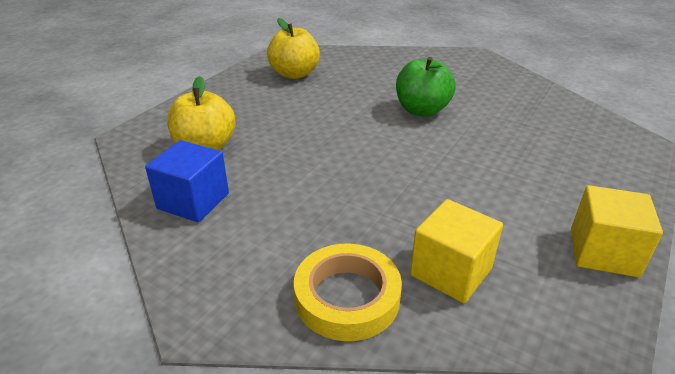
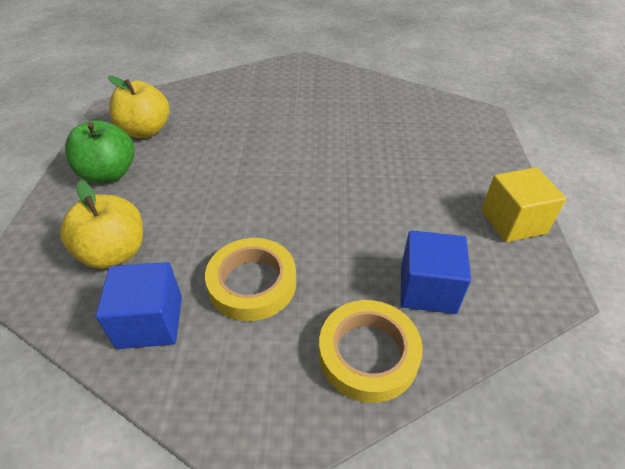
camera: 30 degrees left, 10 degrees up
green apple [396,57,456,117] -> green apple moved to [65,120,134,183]
yellow cube [410,199,503,303] -> blue cube [401,230,471,314]
none -> yellow tape [205,238,296,321]

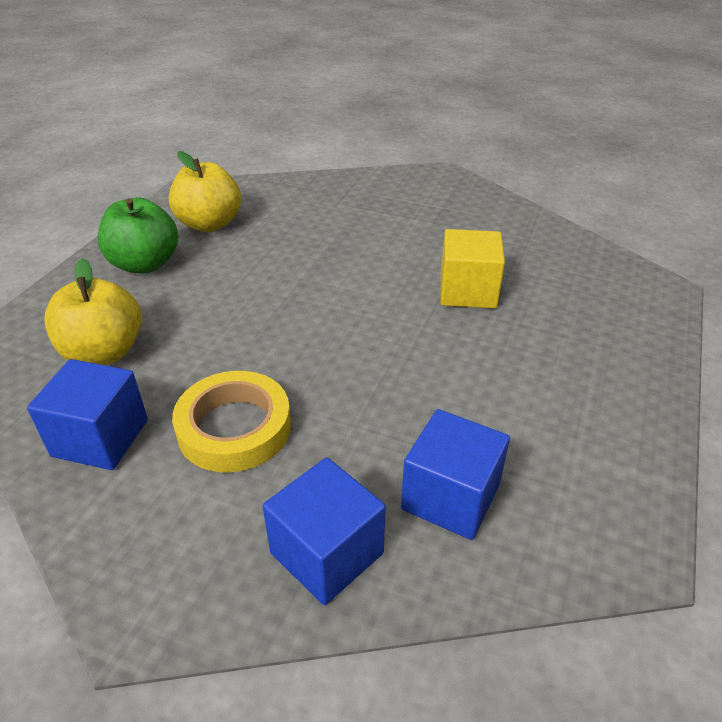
camera: 20 degrees right, 5 degrees down
yellow tape [319,300,423,403] -> blue cube [263,458,386,605]
yellow cube [481,167,566,242] -> yellow cube moved to [441,229,505,309]

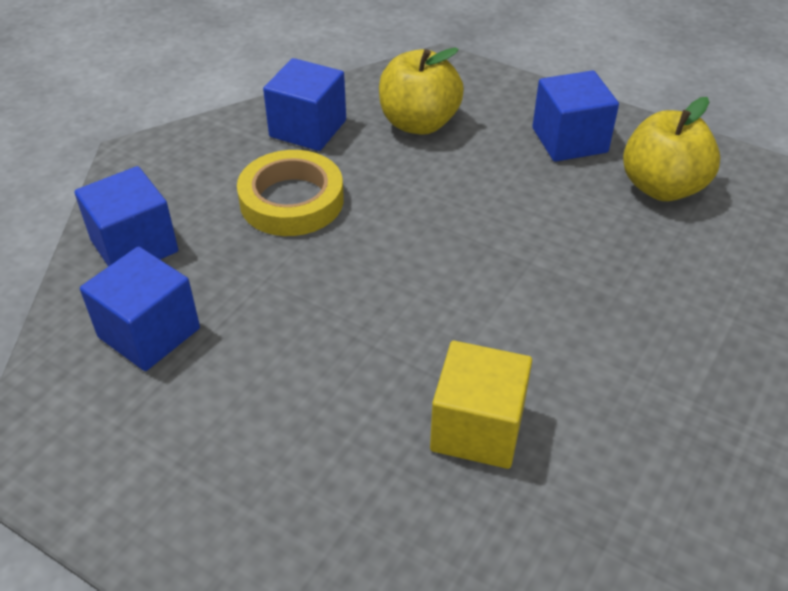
camera: 100 degrees right, 5 degrees up
green apple [98,198,178,273] -> blue cube [532,70,619,162]

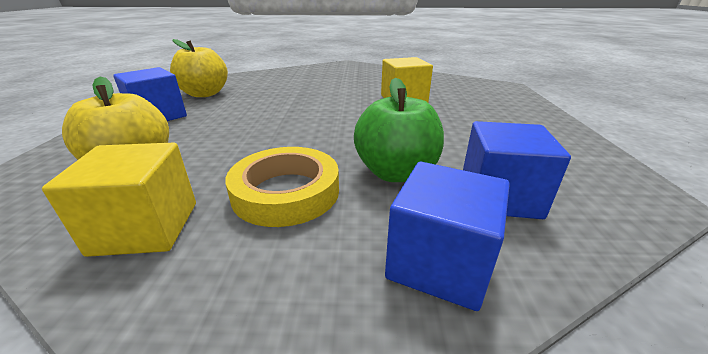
camera: 120 degrees left, 15 degrees down
blue cube [263,58,346,151] -> yellow cube [42,142,196,257]
none -> green apple [354,78,444,182]

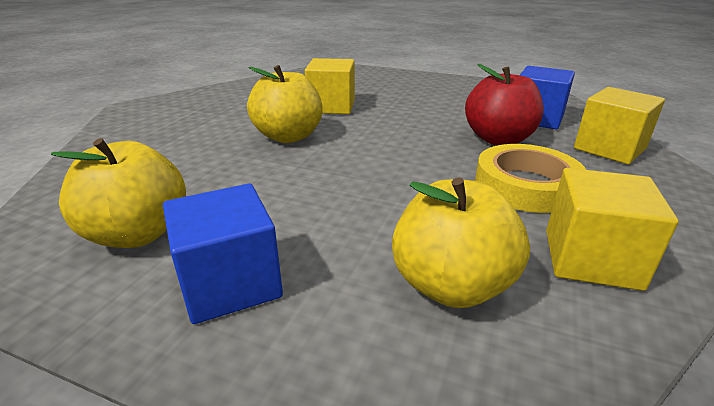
camera: 70 degrees left, 0 degrees up
green apple [354,78,444,182] -> red apple [465,64,544,145]
blue cube [385,162,510,311] -> yellow cube [574,87,665,164]
none -> yellow apple [247,65,323,143]

